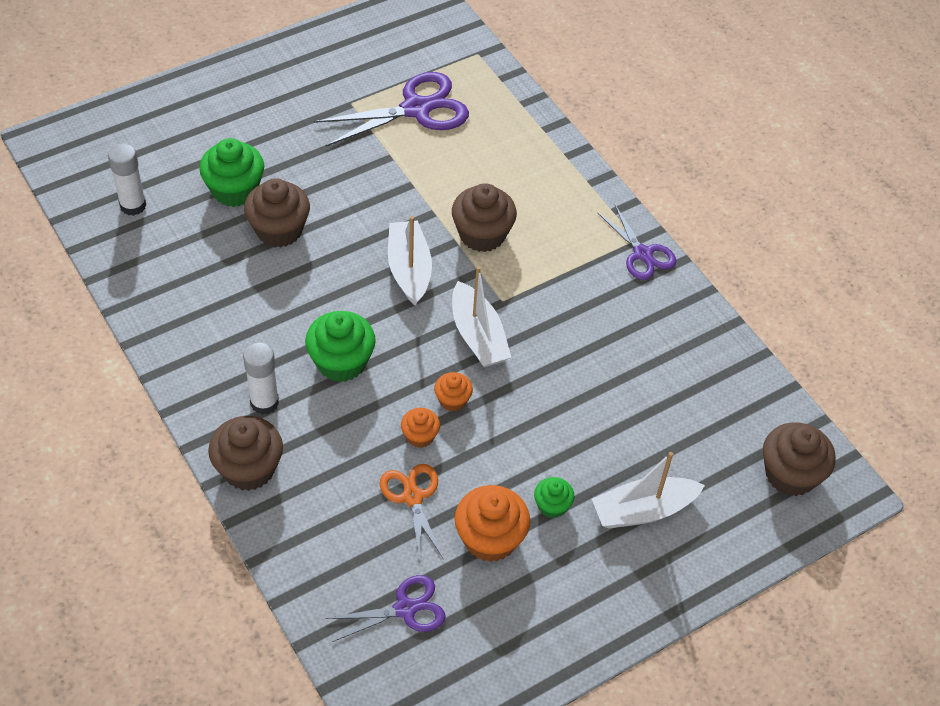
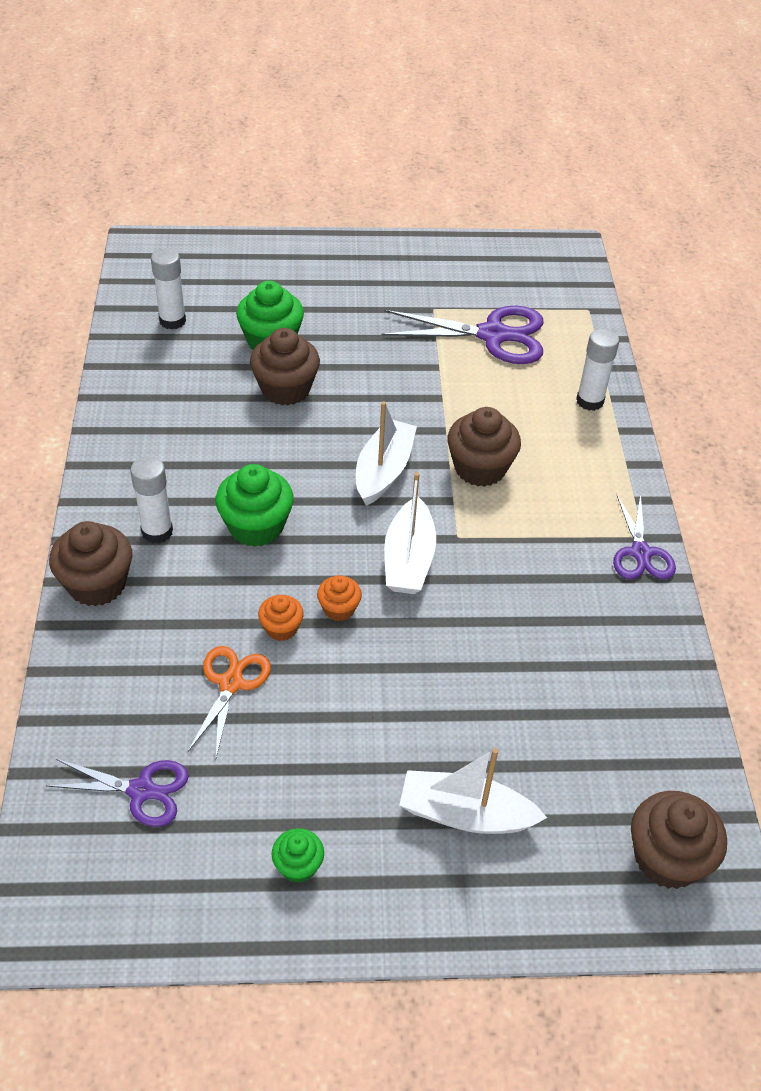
camera: 30 degrees right, 5 degrees down
orange cupcake [455,485,530,562] -> none
green cupcake [534,477,574,518] -> green cupcake moved to [271,828,324,883]
none -> white glue stick [576,329,619,411]

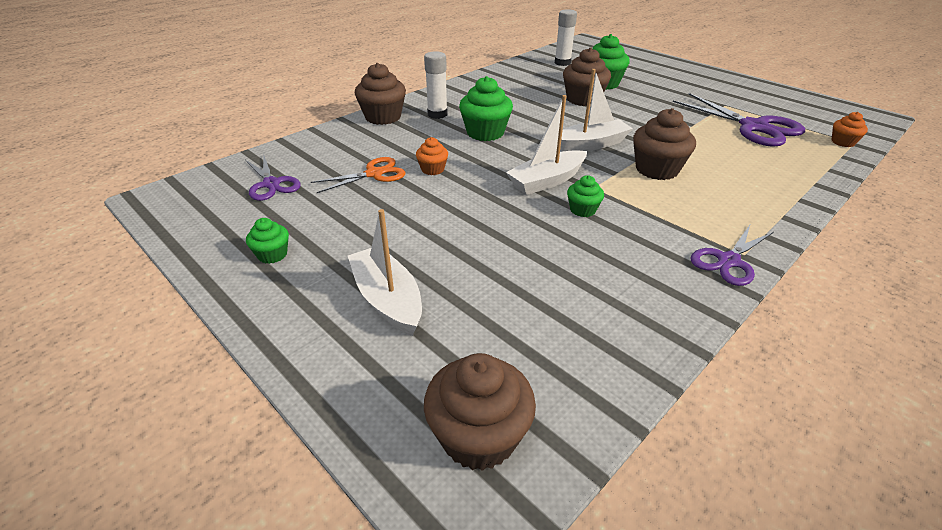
camera: 50 degrees right, 10 degrees down
orange cupcake [317,575,362,621] -> orange cupcake moved to [831,112,868,147]
white glue stick [576,329,619,411] -> none
none -> green cupcake [567,175,604,217]

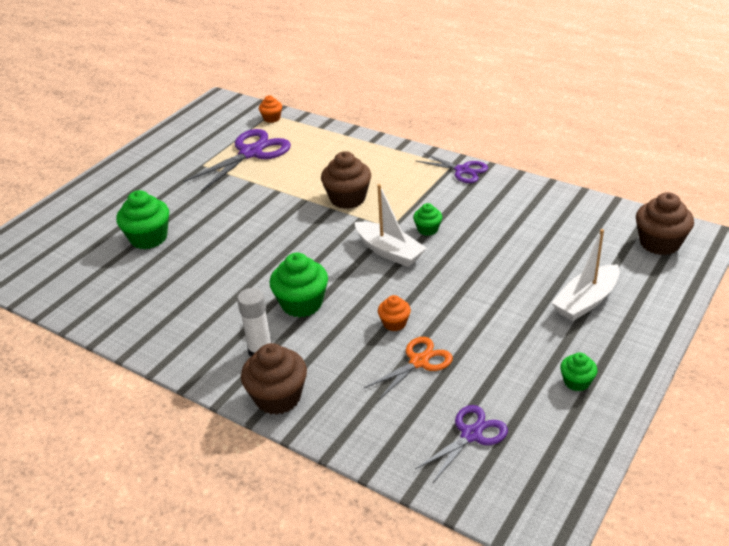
camera: 100 degrees left, 0 degrees up
orange scissors [311,157,405,193] -> orange scissors turned 90 degrees clockwise [364,337,453,401]
white glue stick [555,9,577,66] -> none
white boat [560,69,633,152] -> none
brown cupcake [563,47,611,106] -> none

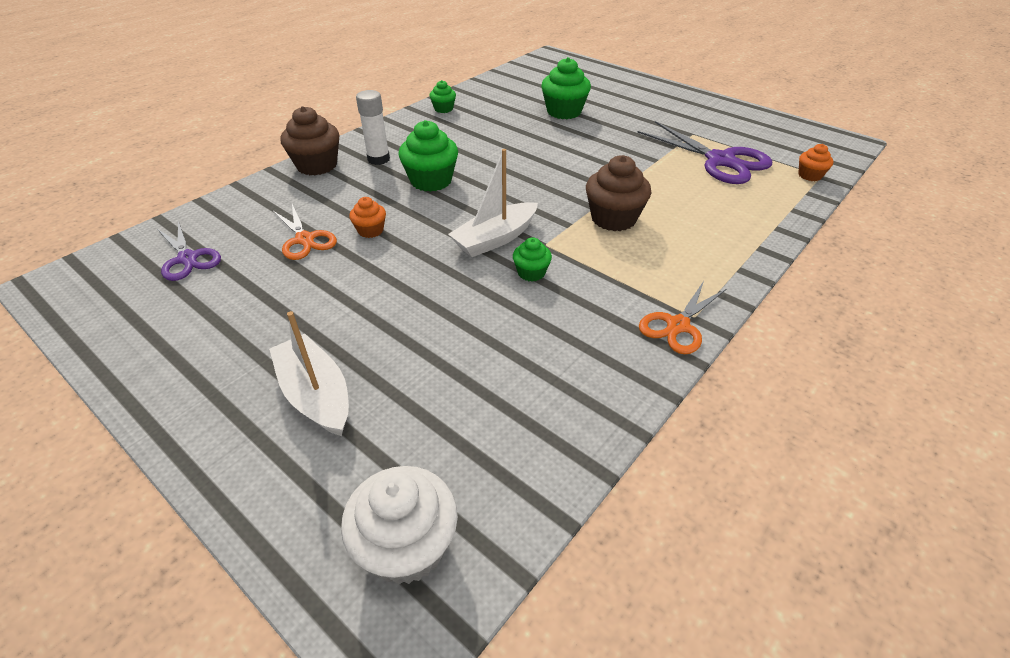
camera: 95 degrees right, 5 degrees up
purple scissors [416,153,488,183] -> orange scissors [639,281,726,354]
green cupcake [560,352,597,392] -> green cupcake moved to [430,80,456,113]
brown cupcake [636,192,694,255] -> white cupcake [341,466,458,584]

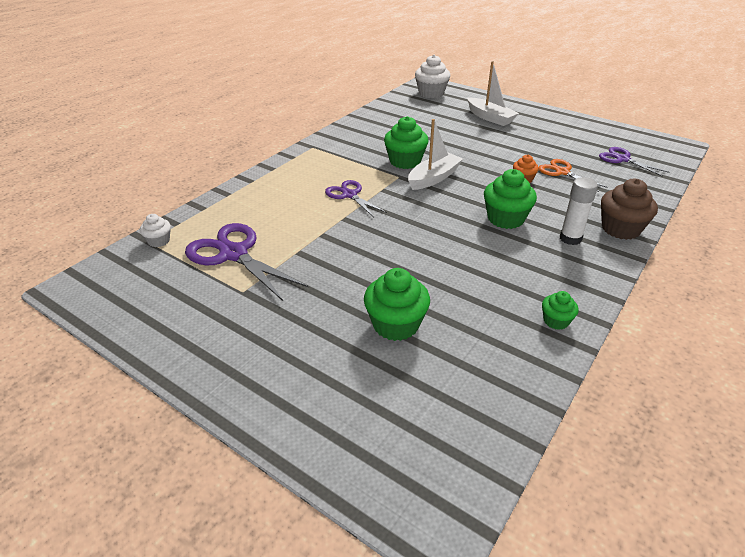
camera: 175 degrees right, 5 degrees down
green cupcake [513,237,552,282] -> green cupcake [384,116,429,169], size x1.82
brown cupcake [586,155,651,231] -> purple scissors [325,180,387,217]
orange scissors [639,281,726,354] -> none
orange cupcake [798,144,833,181] -> white cupcake [140,214,171,247]

